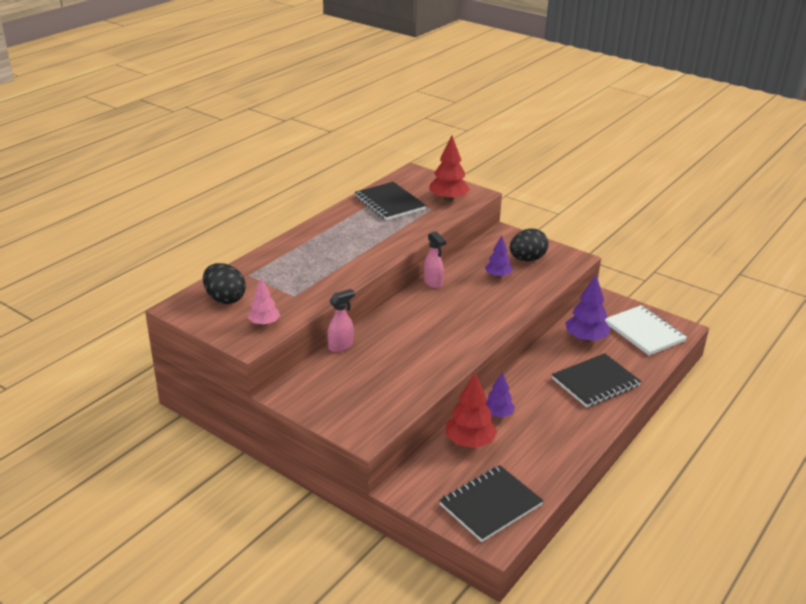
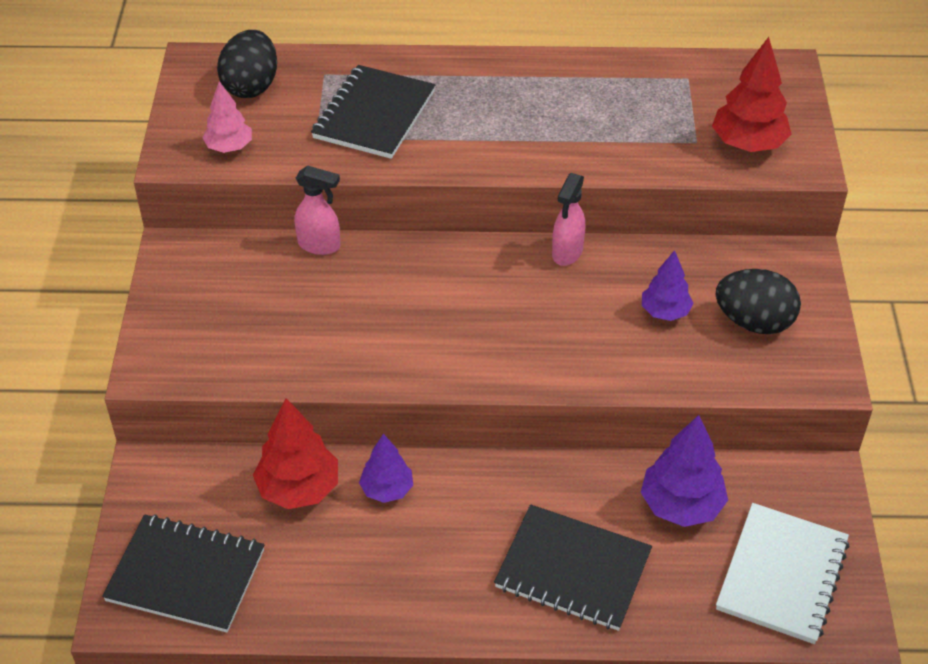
camera: 55 degrees right, 15 degrees up
black notebook [354,182,426,220] -> black notebook moved to [311,65,435,159]

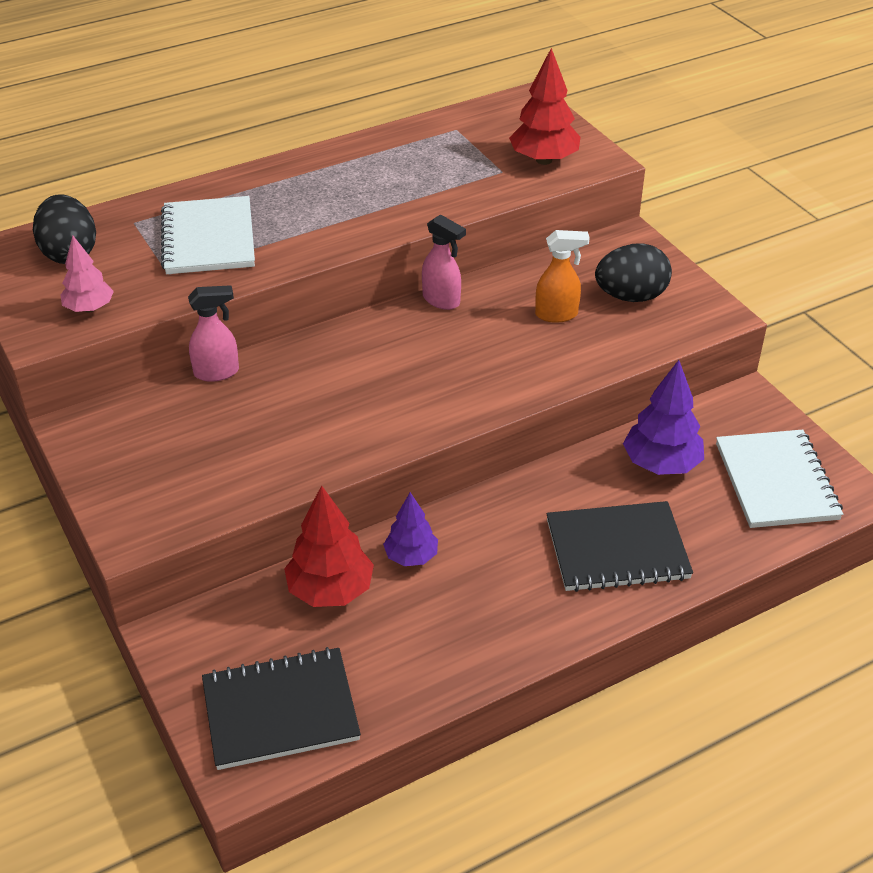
camera: 30 degrees left, 5 degrees down
black notebook [311,65,435,159] -> white notebook [161,196,255,274]
pink spray bottle [552,173,585,266] -> pink spray bottle turned 45 degrees counterclockwise [422,214,466,310]
purple tree [642,250,694,321] -> orange spray bottle [535,230,590,323]

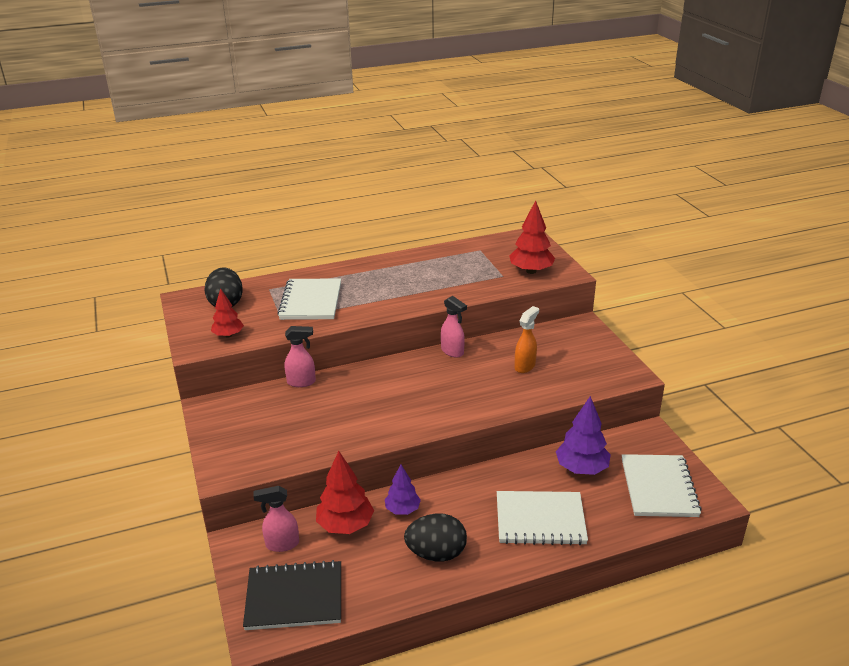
camera: 10 degrees right, 10 degrees down
pink tree [60,236,114,312] -> red tree [211,288,244,338]
orange spray bottle [535,230,590,323] -> orange spray bottle turned 60 degrees counterclockwise [515,306,539,373]
black notebook [546,501,693,592] -> white notebook [497,491,588,545]
black egg [595,243,672,302] -> black egg moved to [404,513,467,562]
none -> pink spray bottle [254,486,299,552]

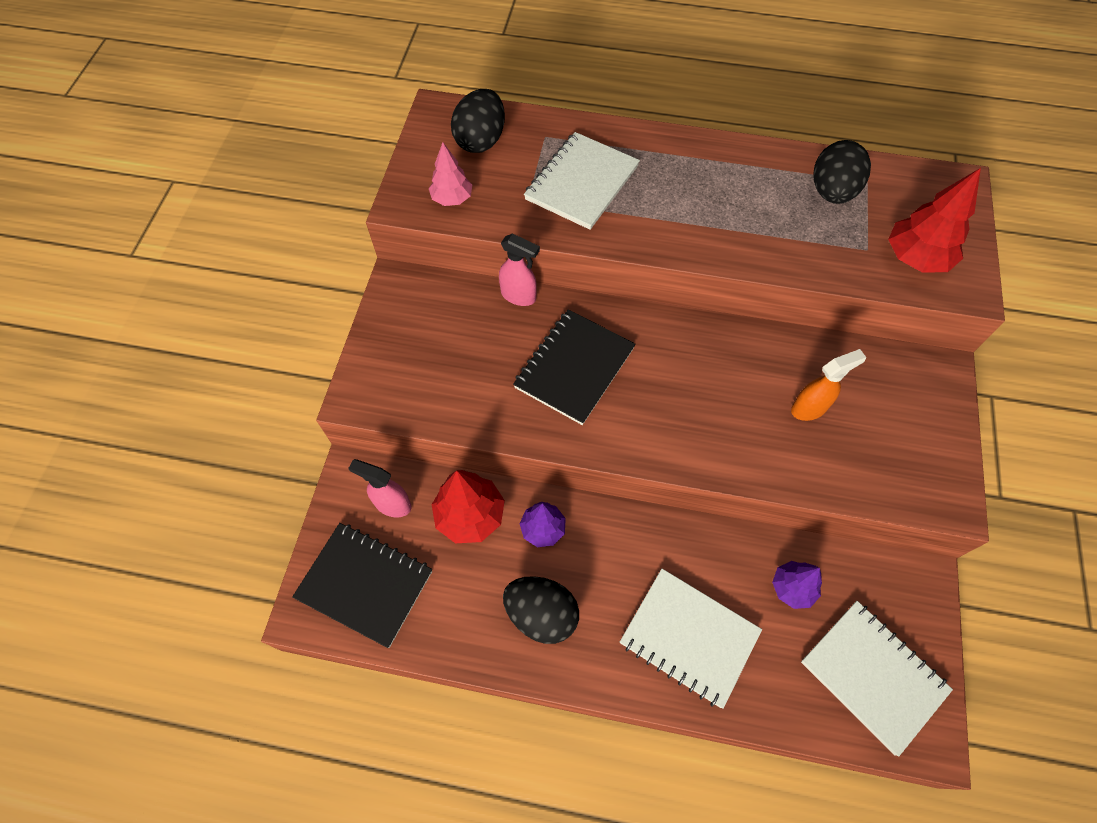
camera: 30 degrees right, 30 degrees up
red tree [211,288,244,338] -> pink tree [429,142,472,206]
pink spray bottle [441,296,467,358] -> none
purple tree [556,396,611,475] -> purple tree [772,561,822,609], size x0.64
white notebook [622,454,702,517] -> white notebook turned 75 degrees counterclockwise [801,601,953,757]
none -> black notebook [513,309,636,425]
none -> black egg [813,140,871,204]

